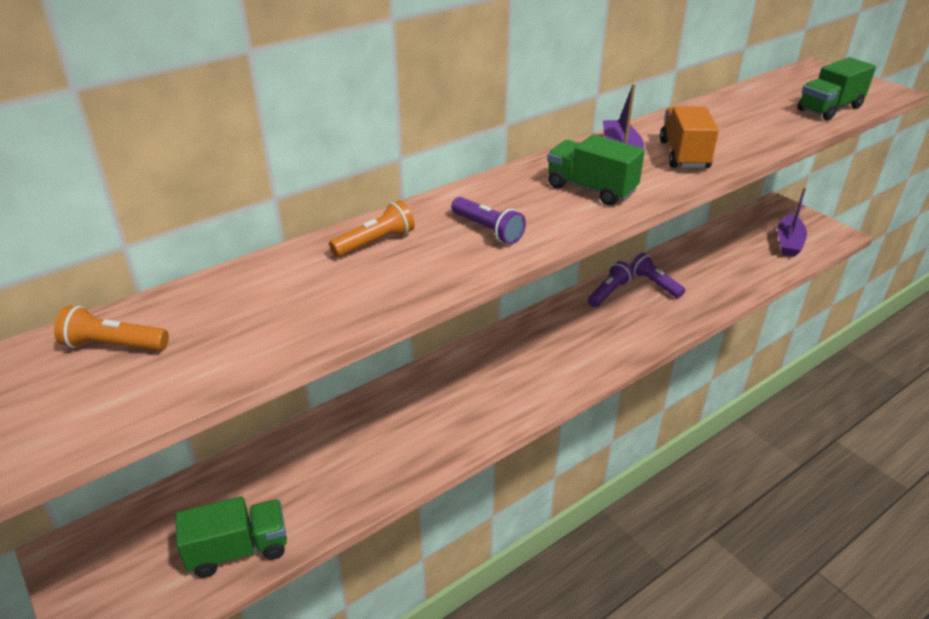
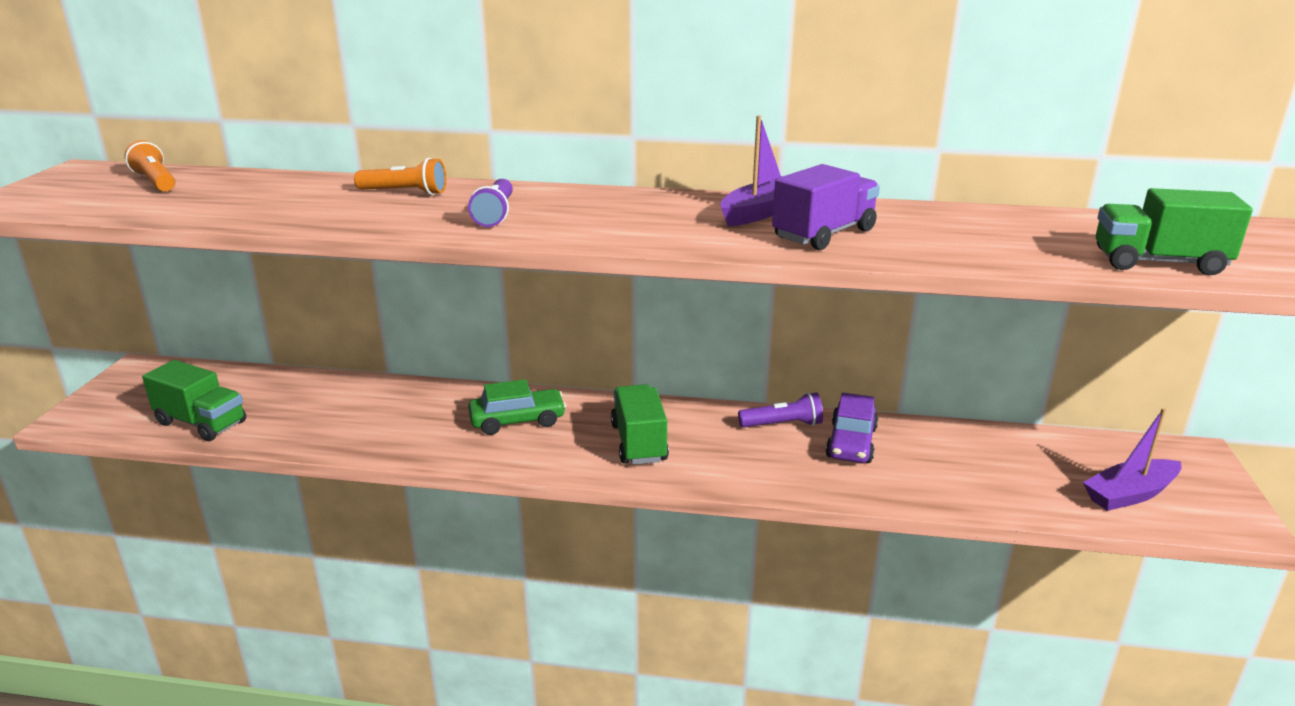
camera: 45 degrees right, 10 degrees down
green truck [547,134,645,206] -> green truck moved to [611,384,669,464]
purple flashlight [630,253,685,298] -> purple car [826,393,878,463]
orange truck [660,106,719,168] -> purple truck [772,164,880,250]
none -> green car [468,379,566,435]

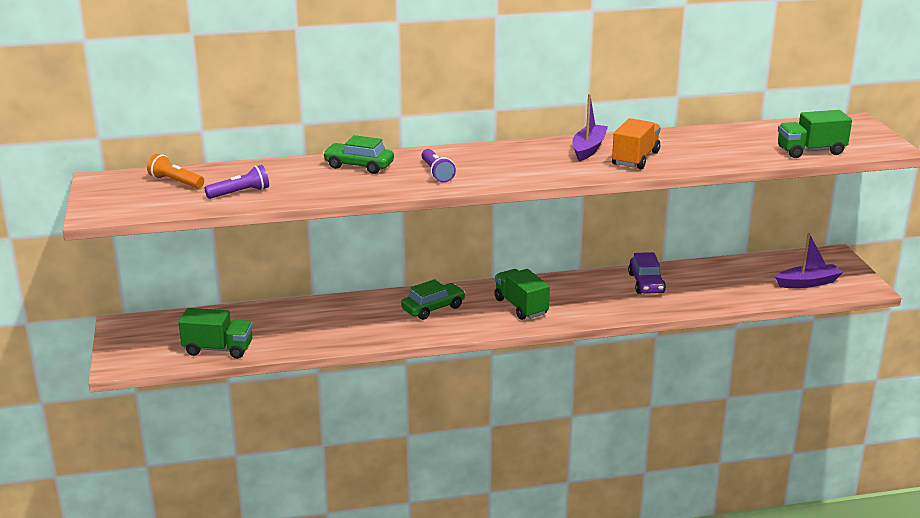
camera: 20 degrees left, 0 degrees up
orange flashlight [354,158,446,195] -> green car [323,135,394,174]
purple flashlight [738,392,823,428] -> purple flashlight moved to [204,165,269,199]
purple truck [772,164,880,250] -> orange truck [612,118,661,169]
purple boat [1083,408,1181,511] -> purple boat turned 150 degrees counterclockwise [775,233,843,288]

